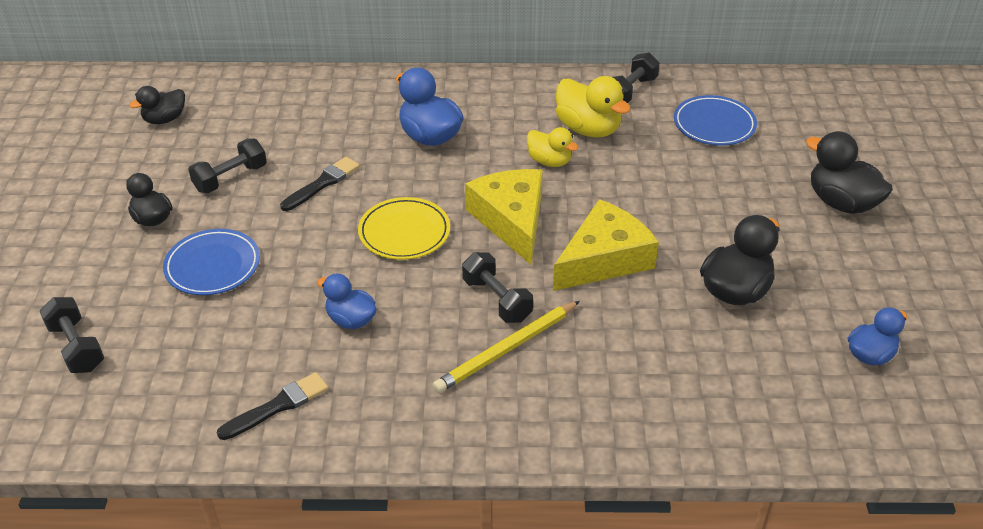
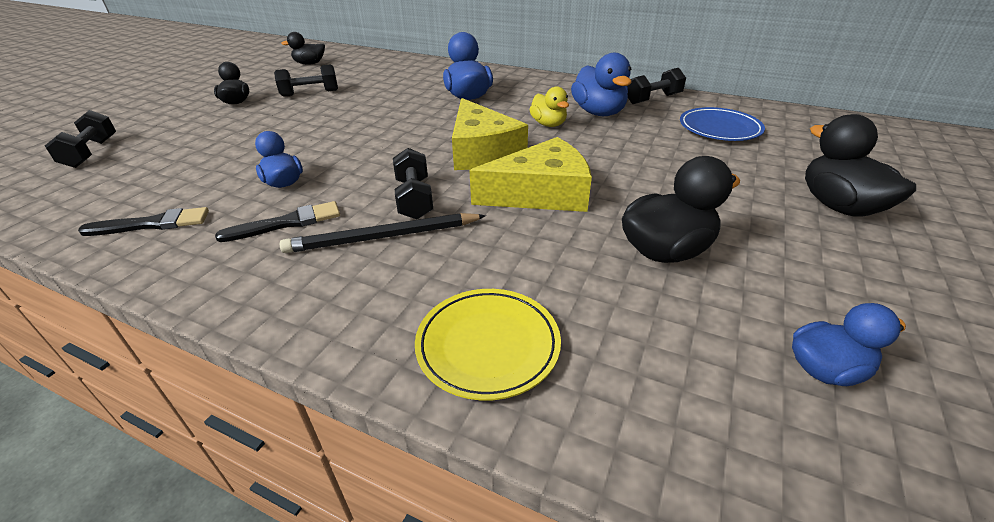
camera: 25 degrees right, 5 degrees down
blue plate [163,229,260,295] -> none
black brush [280,157,360,211] -> black brush moved to [215,201,340,242]
yellow plate [358,197,450,260] -> yellow plate moved to [415,289,561,401]
yellow pencil [433,301,580,393] -> black pencil [280,213,486,253]
yellow cheese [465,169,543,265] -> yellow cheese turned 150 degrees clockwise [452,98,528,170]
yellow duck [556,76,631,138] -> blue duck [571,53,632,116]

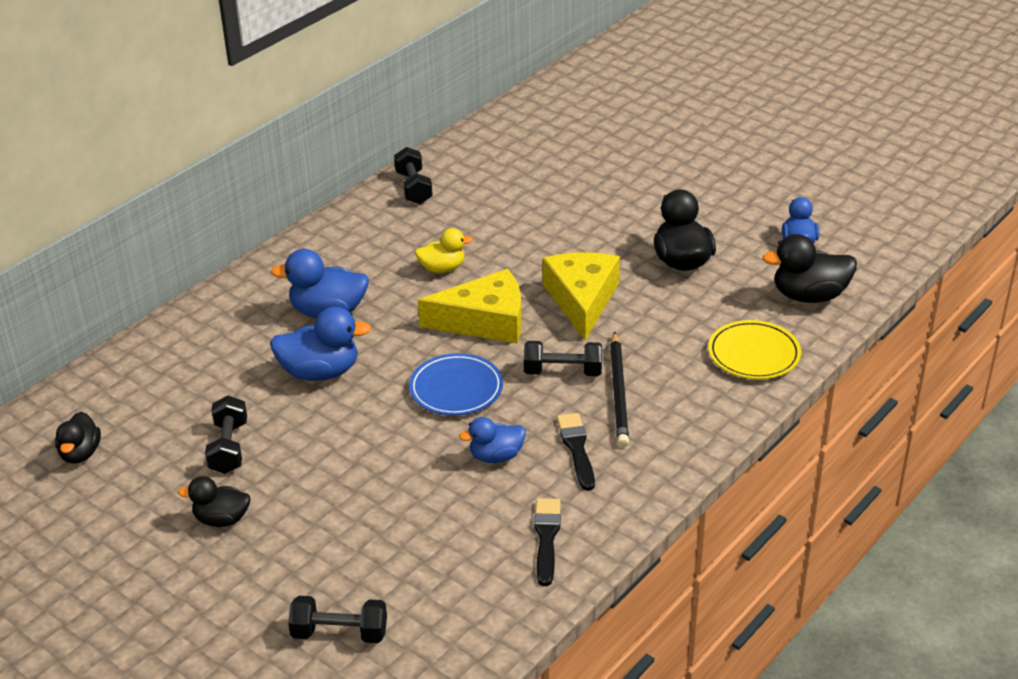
camera: 75 degrees left, 0 degrees up
blue duck [571,53,632,116] -> blue duck moved to [270,307,371,381]
blue plate [680,107,765,141] -> blue plate moved to [409,353,503,416]
black duck [805,114,916,216] -> black duck moved to [762,234,857,303]

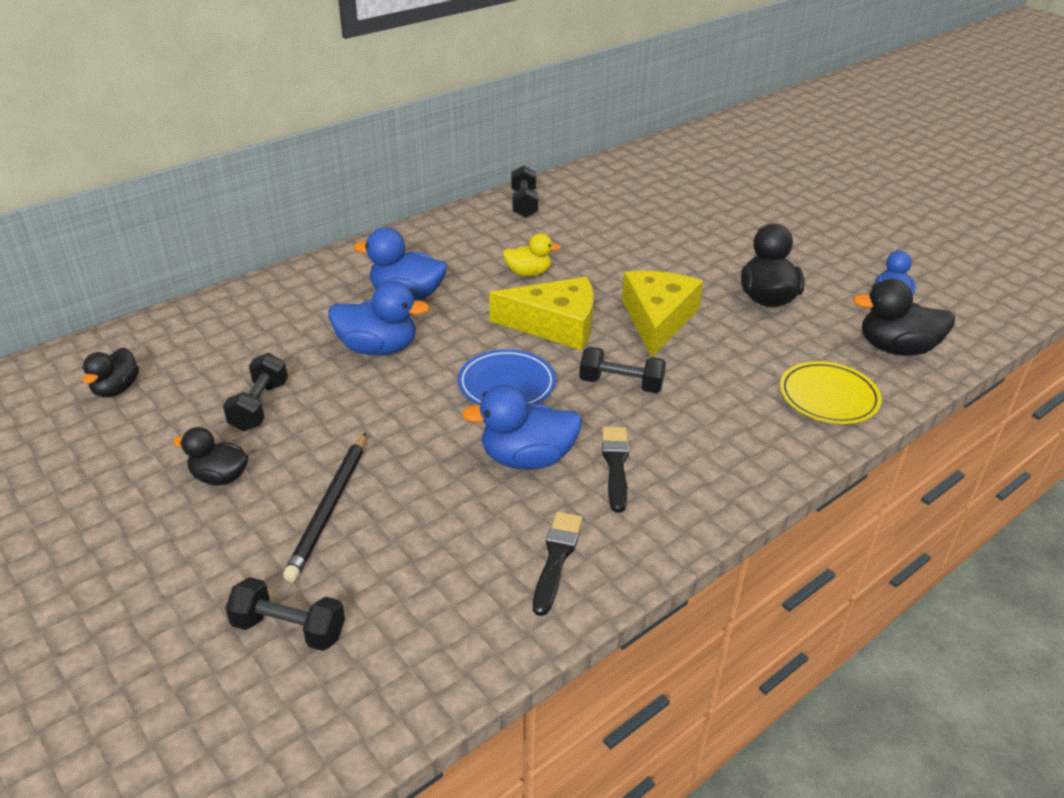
camera: 10 degrees right, 0 degrees up
blue duck [459,417,526,463] -> blue duck [462,385,582,470], size x1.58
black pencil [610,332,629,447] -> black pencil moved to [283,433,366,582]

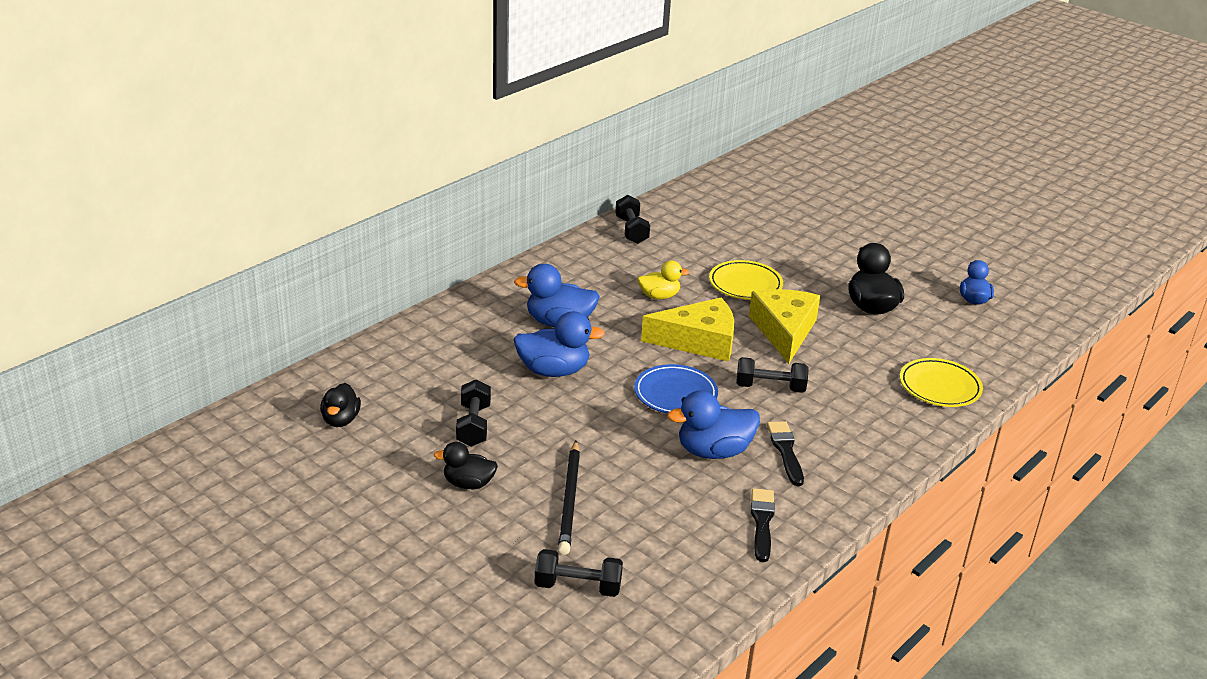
camera: 10 degrees left, 5 degrees down
black duck [853,279,955,356] -> none
none -> yellow plate [709,260,783,300]

